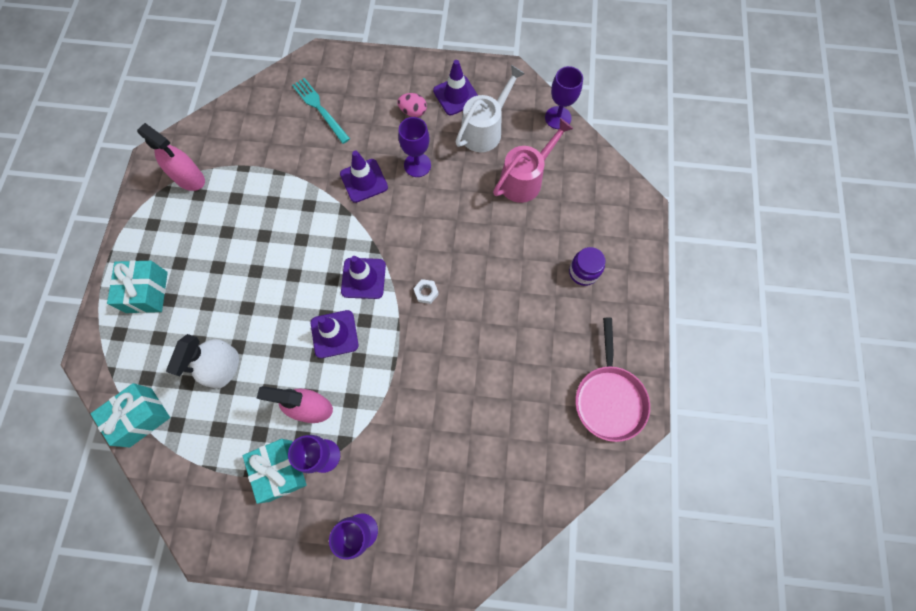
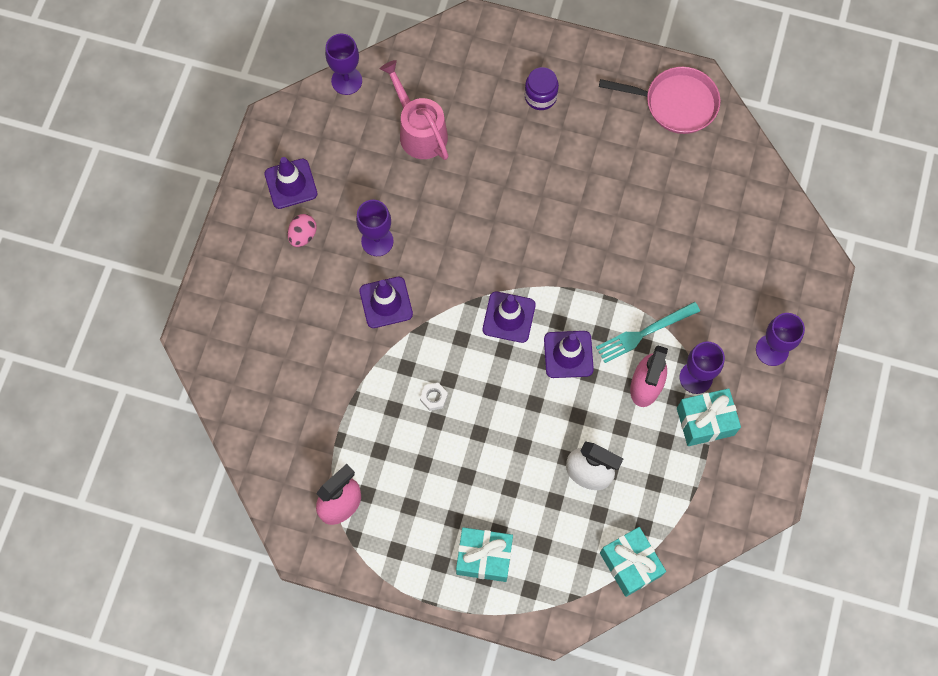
camera: 80 degrees left, 0 degrees up
turquoise fork [292,78,350,144] -> turquoise fork moved to [596,302,700,363]
white nut [413,279,439,304] -> white nut moved to [420,383,448,411]
white watering can [455,65,525,152] -> none

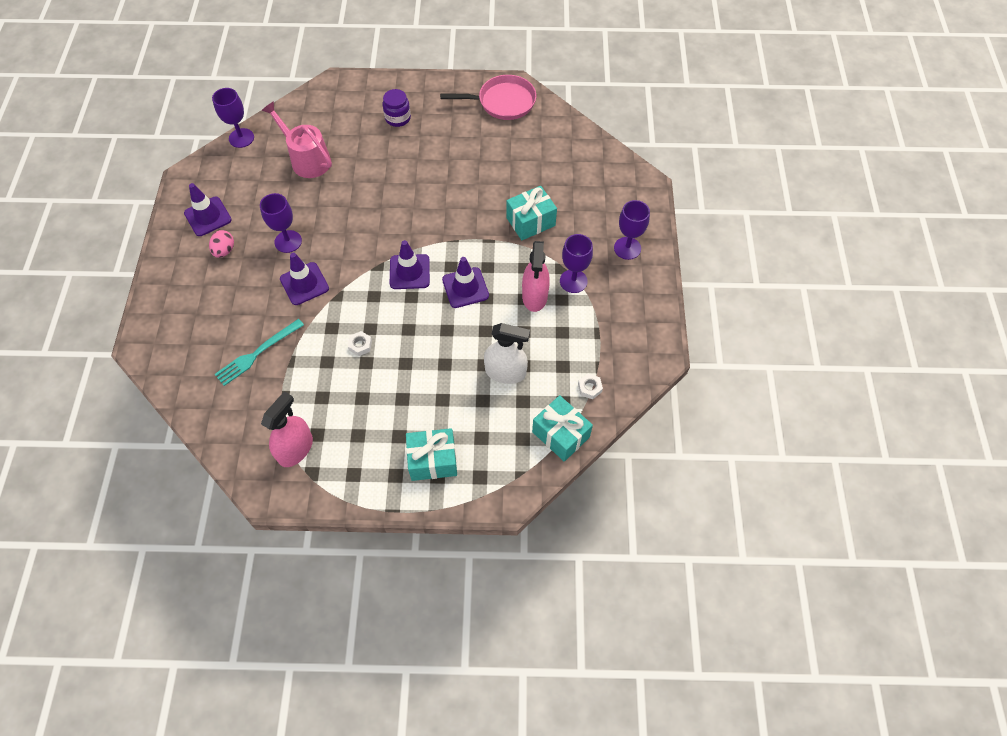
camera: 15 degrees left, 10 degrees down
turquoise fork [596,302,700,363] -> turquoise fork moved to [214,319,304,386]
turquoise gift [677,388,741,446] -> turquoise gift moved to [506,186,557,240]
none -> white nut [578,374,603,399]

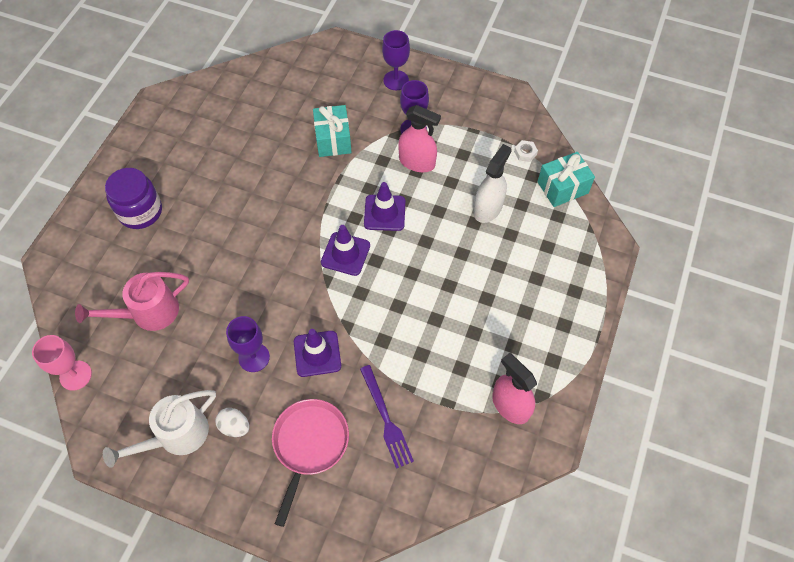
camera: 70 degrees left, 0 degrees up
purple traffic cone [184,183,232,236] -> white watering can [103,390,216,468]
pink egg [209,230,234,258] -> white egg [215,408,249,437]
purple goblet [212,88,254,148] -> pink goblet [32,335,92,391]
turquoise fork [214,319,304,386] -> purple fork [360,365,414,469]
white nut [348,331,372,356] -> none
purple jar [383,89,411,127] -> purple jar [105,168,162,229], size x1.52
turquoise gift [406,428,457,481] -> none
pink pan [440,75,536,120] -> pink pan moved to [272,399,349,527]

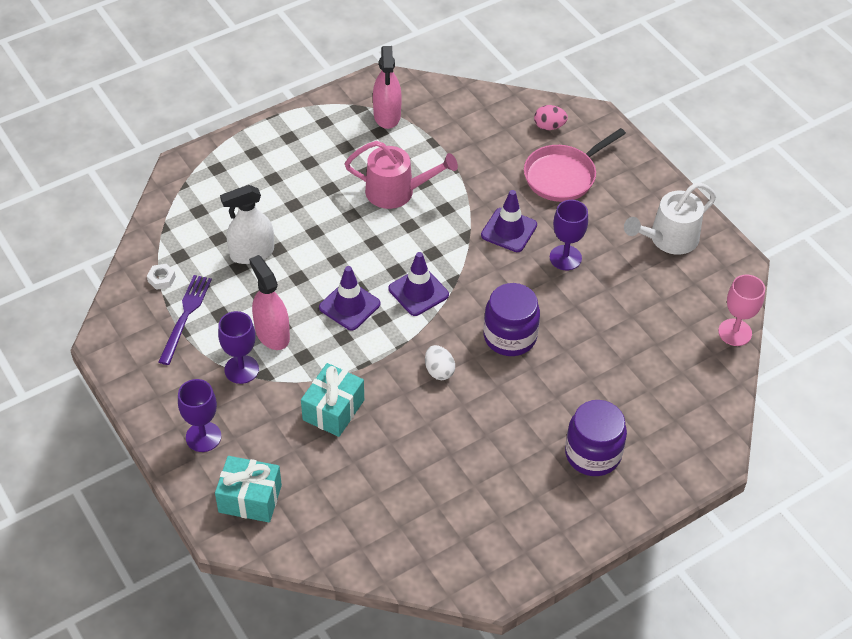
camera: 145 degrees left, 10 degrees down
pink watering can [75,272,189,331] -> pink watering can moved to [345,141,458,209]
white watering can [103,390,216,468] -> white watering can turned 150 degrees clockwise [624,183,716,255]
white egg [215,408,249,437] -> white egg moved to [425,345,455,380]
purple fork [360,365,414,469] -> purple fork moved to [158,275,212,365]
turquoise gift [537,152,595,207] -> turquoise gift moved to [215,456,282,523]
none -> purple jar [484,283,540,356]
none -> pink egg [534,105,568,130]

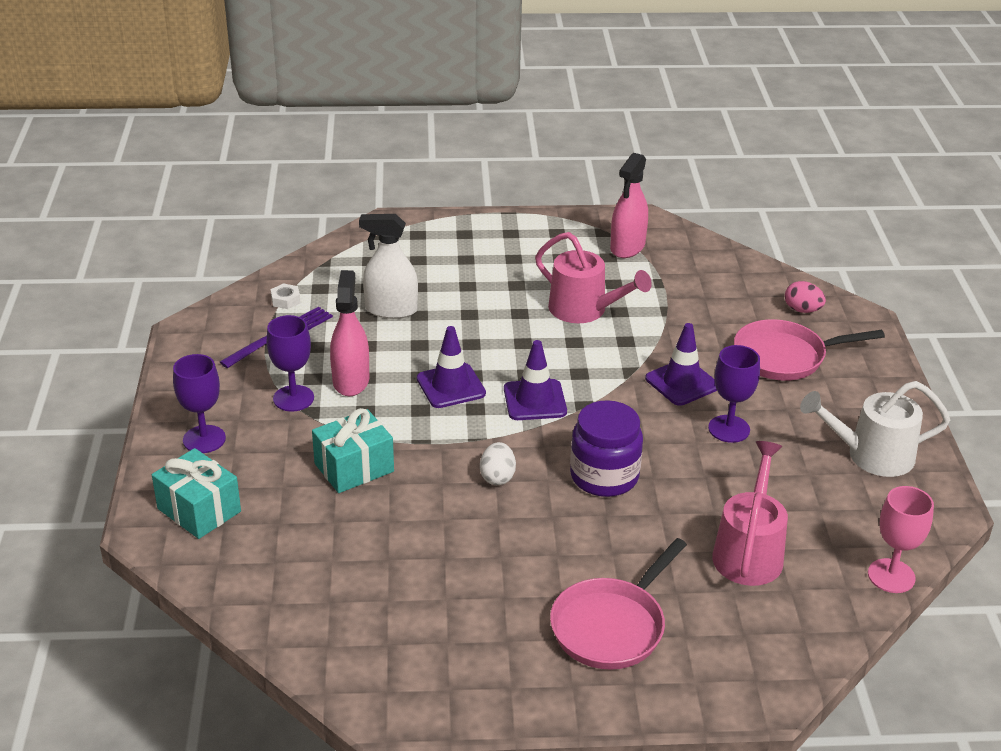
camera: 30 degrees right, 15 degrees down
purple jar [565,400,627,476] -> pink pan [550,538,687,669]
none -> pink watering can [712,441,788,586]

